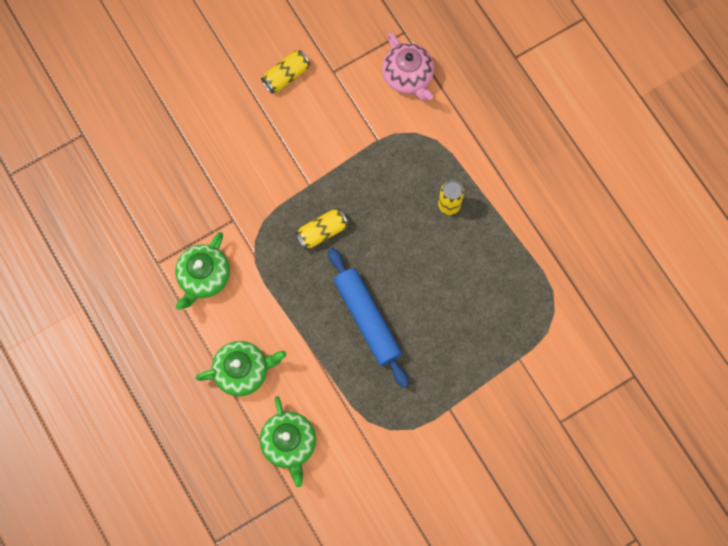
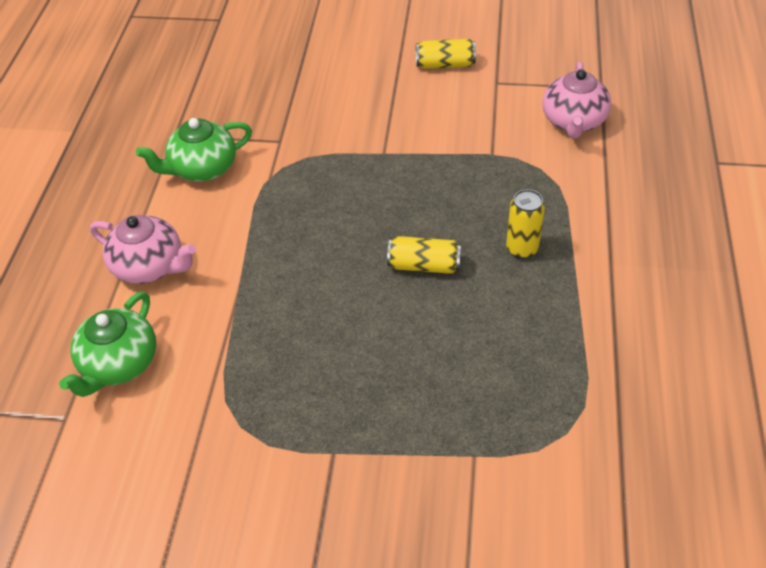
camera: 40 degrees right, 25 degrees down
green teapot [195,341,286,396] -> pink teapot [90,215,196,284]
yellow can [296,209,348,249] -> yellow can moved to [387,236,461,274]
blue rolling pin [328,247,409,388] -> none

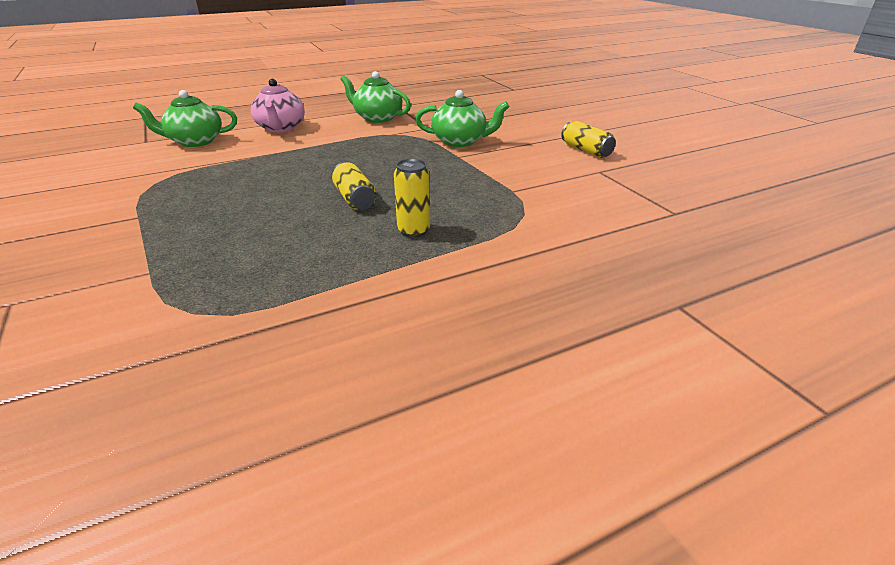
camera: 55 degrees right, 15 degrees down
pink teapot [542,62,611,138] -> none
none -> green teapot [415,90,509,147]

